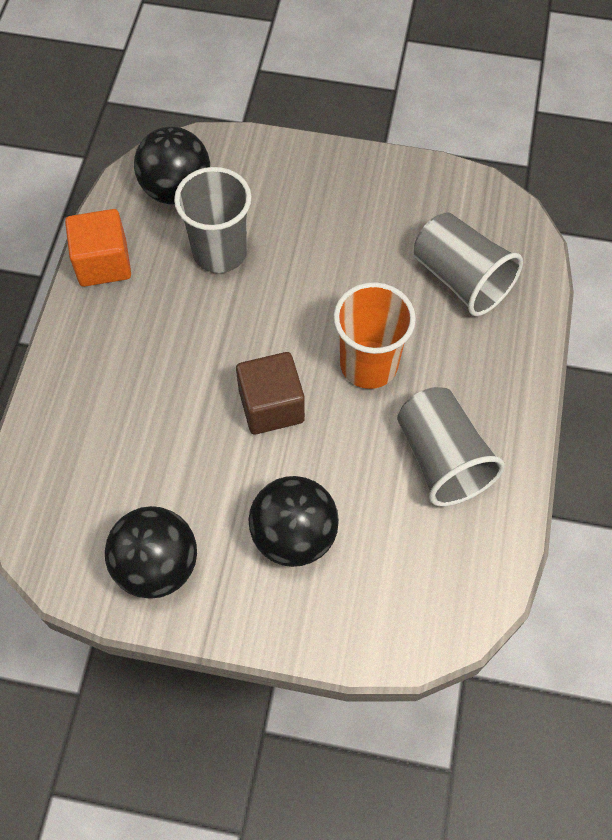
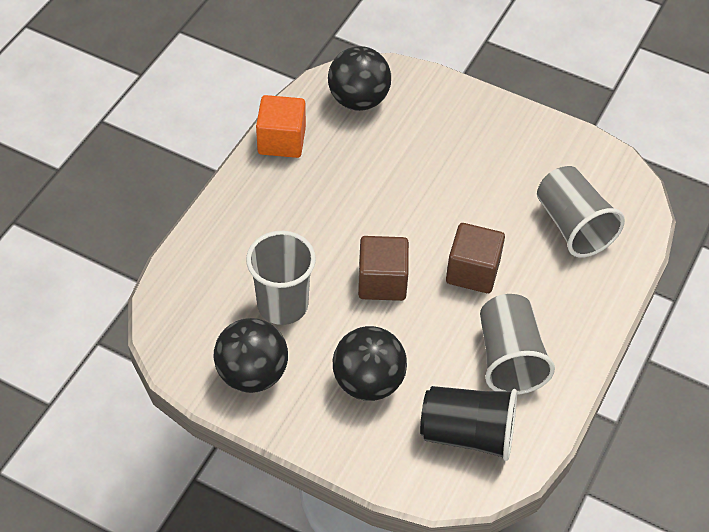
camera: 15 degrees right, 10 degrees down
grey cup [174,167,252,273] -> grey cup moved to [246,231,316,325]
orange cup [333,282,416,389] -> brown cube [446,223,505,293]
none -> black cup [420,386,517,461]

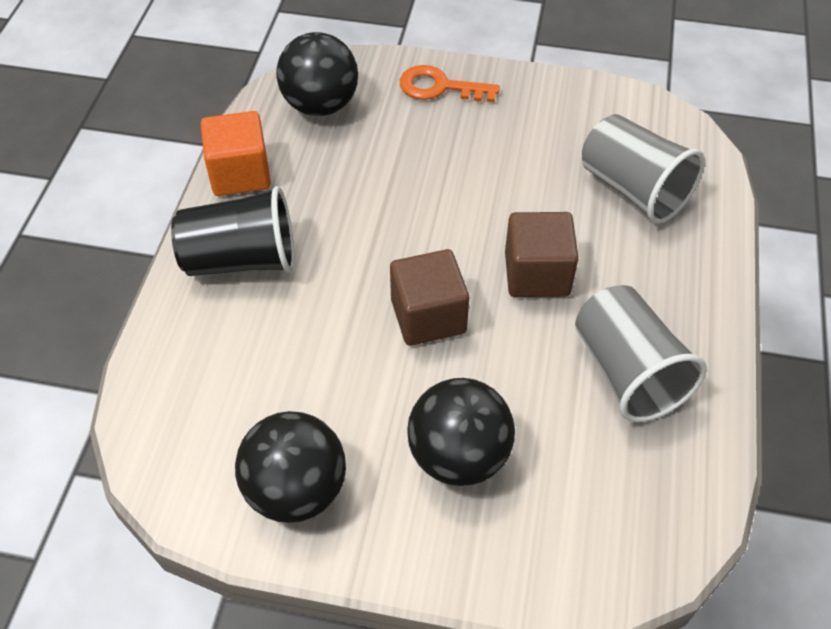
camera: 15 degrees left, 0 degrees up
grey cup [246,231,316,325] -> none
black cup [420,386,517,461] -> black cup moved to [171,186,294,276]
none -> orange key [400,65,500,103]

